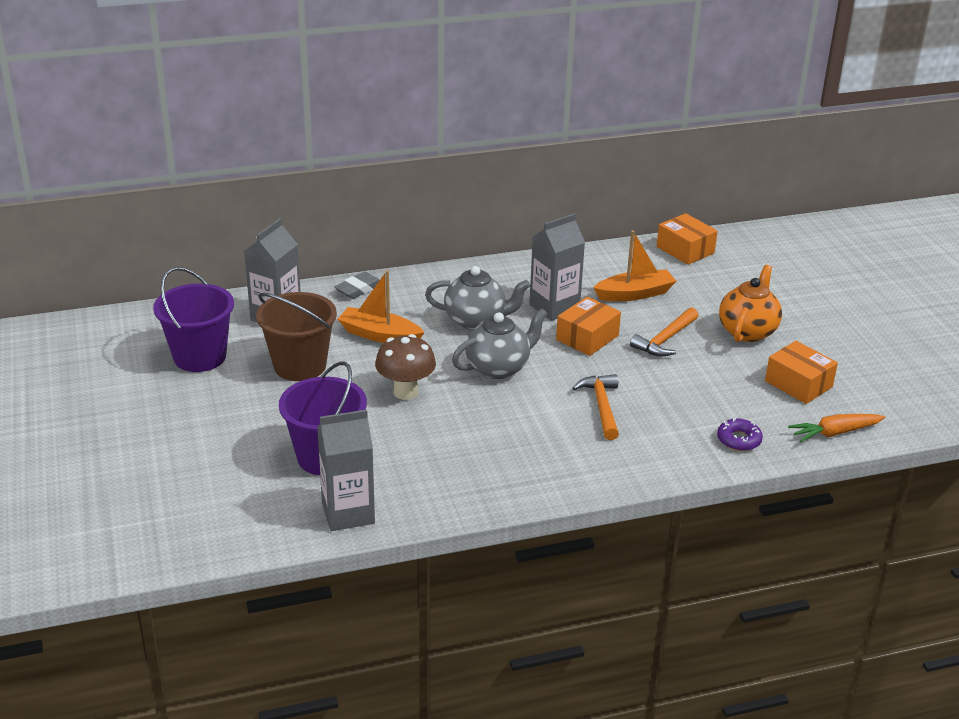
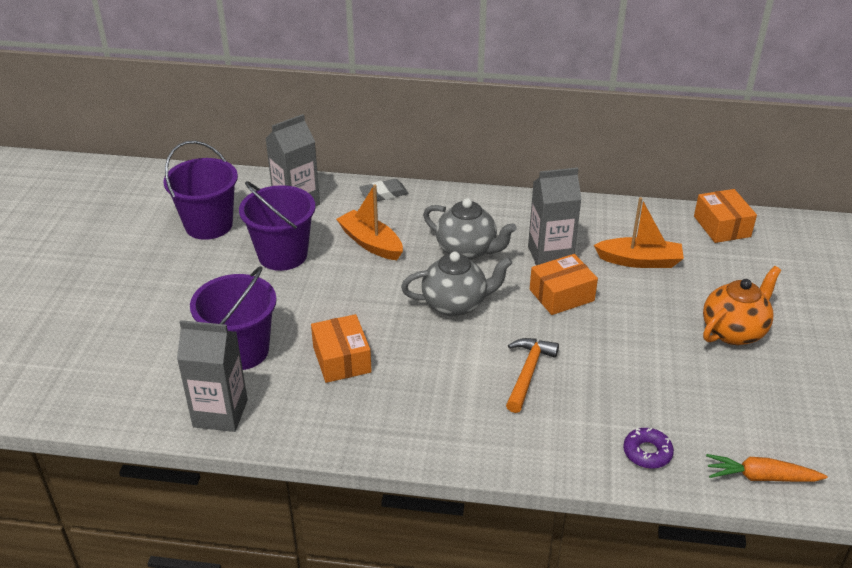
camera: 25 degrees right, 5 degrees up
brown bucket [256,292,337,381] -> purple bucket [239,181,315,271]
brown mushroom [375,334,436,400] -> none
orange hammer [630,308,698,356] -> none
orange box [765,341,838,404] -> orange box moved to [311,314,372,383]

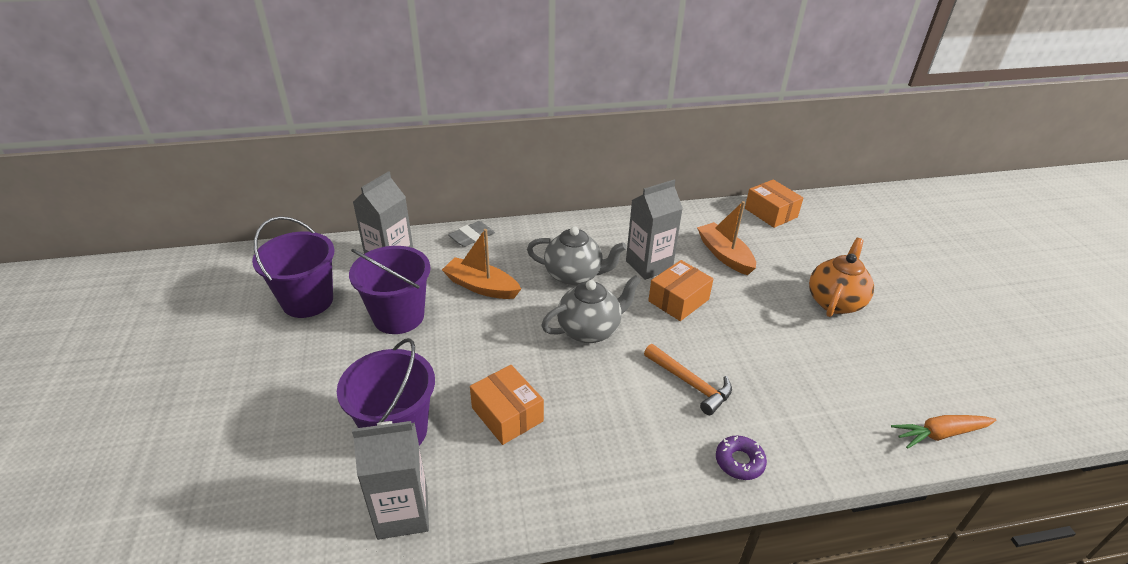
camera: 20 degrees left, 0 degrees up
orange hammer [506,338,559,413] -> orange hammer turned 135 degrees clockwise [644,344,732,415]
orange boat [594,197,684,268] -> orange boat turned 105 degrees counterclockwise [697,201,756,275]
purple donut [623,428,674,469] -> purple donut moved to [716,435,767,480]

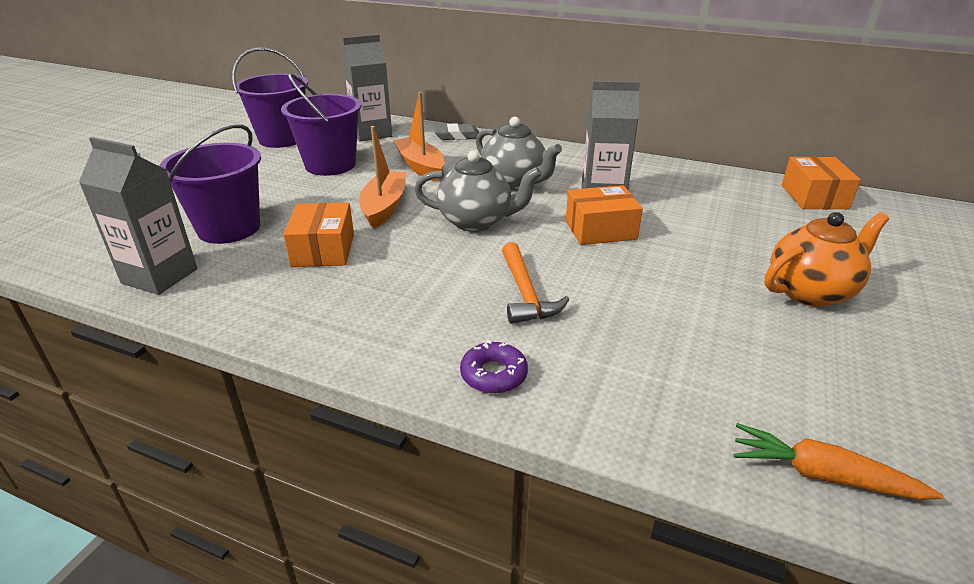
camera: 35 degrees right, 5 degrees down
orange boat [697,201,756,275] -> orange boat moved to [359,126,407,229]

